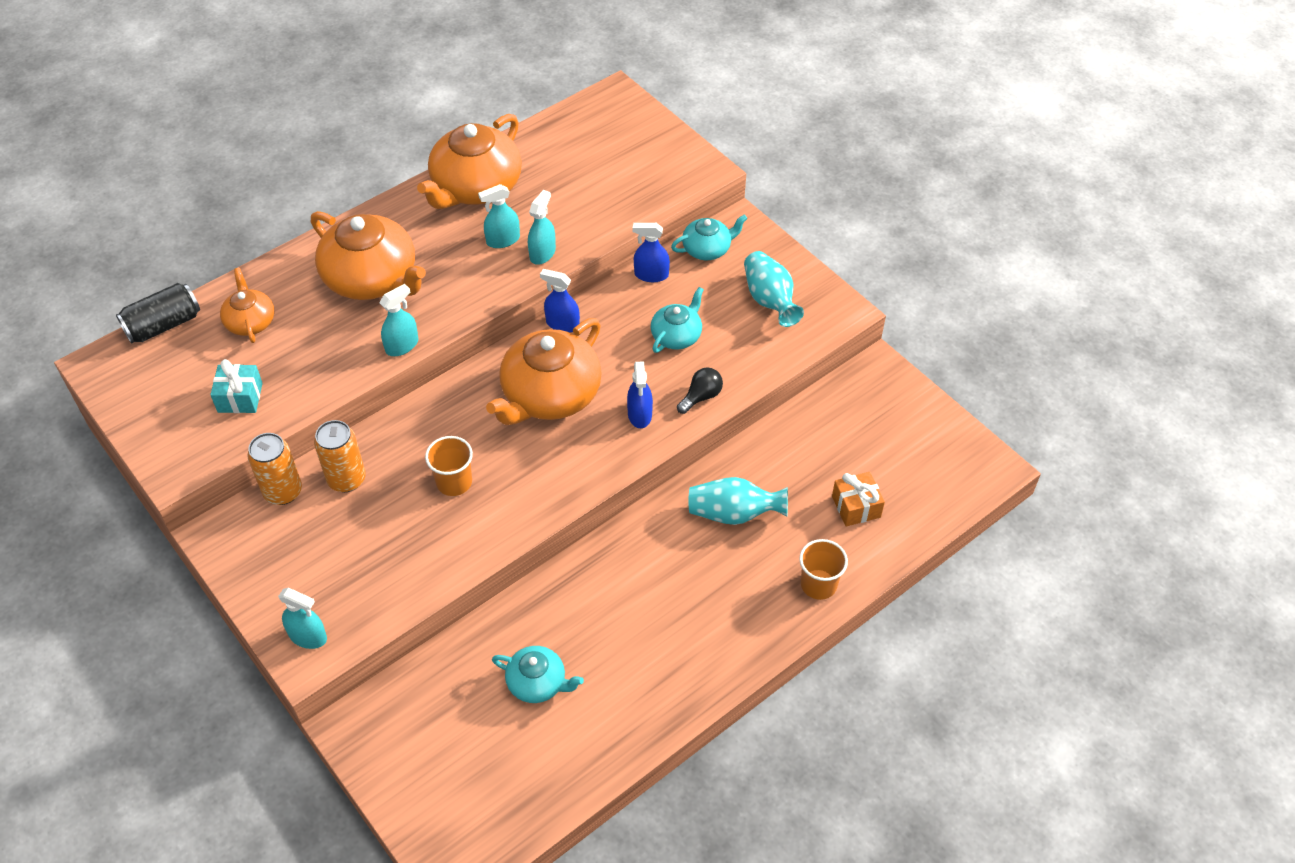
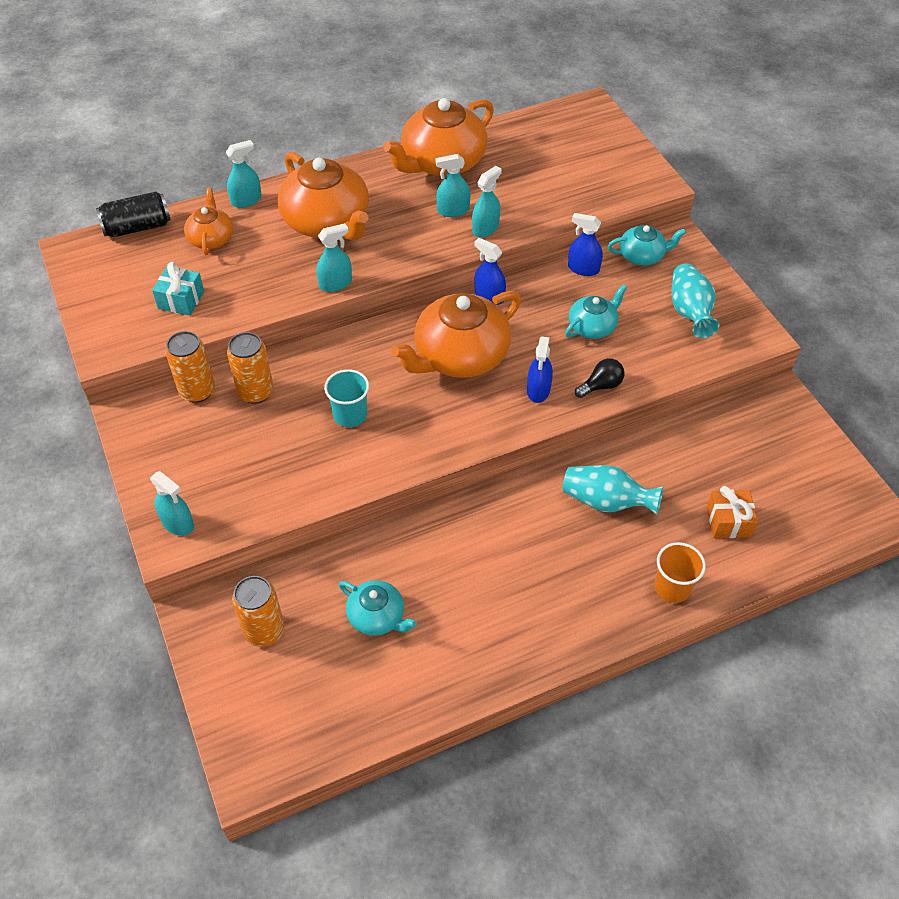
camera: 15 degrees right, 0 degrees up
orange cup [425,436,473,496] -> turquoise cup [324,369,369,427]
none -> turquoise spray bottle [225,140,262,208]
none -> orange can [232,576,285,647]

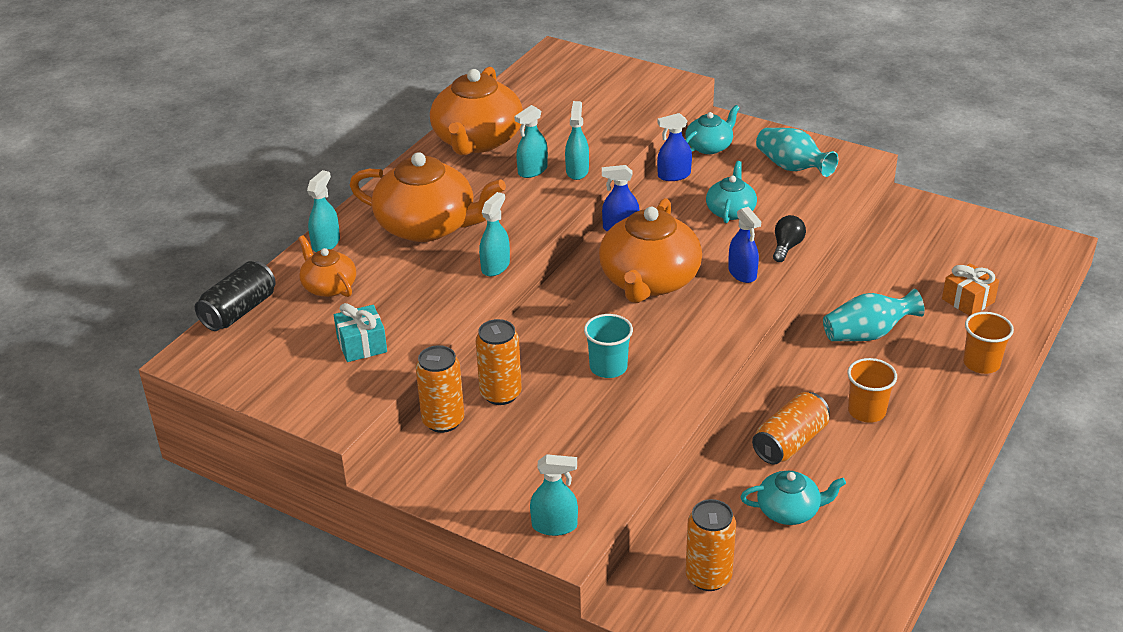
camera: 35 degrees left, 15 degrees down
none -> orange can [752,392,830,465]
none -> orange cup [847,358,897,423]

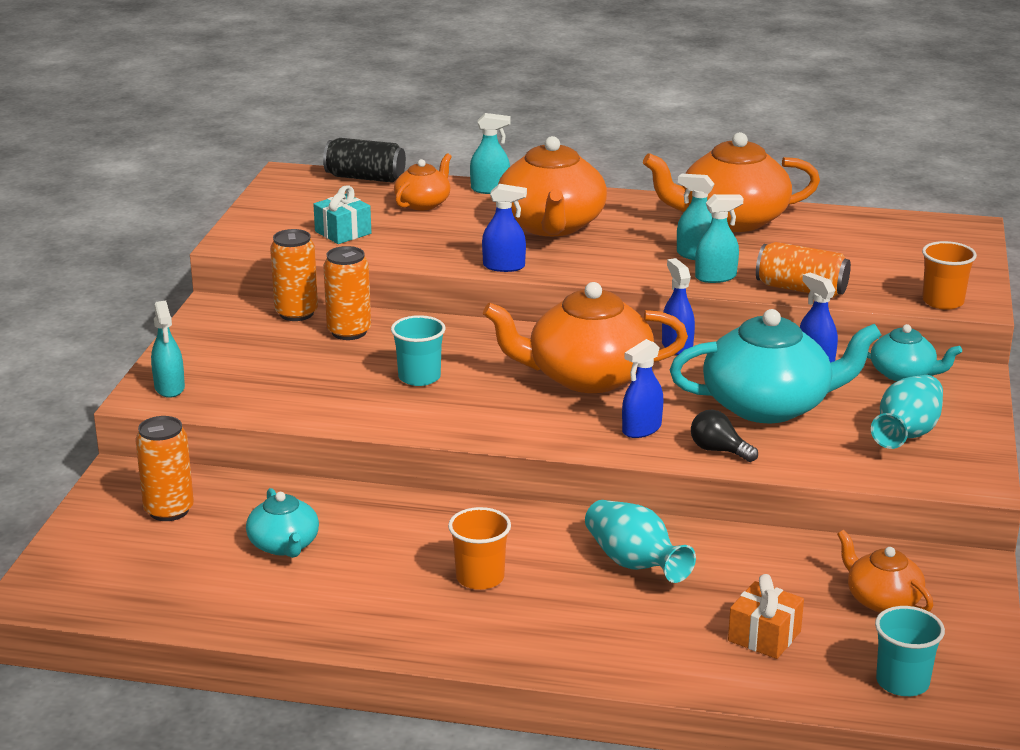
camera: 70 degrees right, 10 degrees down
turquoise spray bottle [479,192,510,277] -> blue spray bottle [482,184,527,272]
turquoise teapot [706,161,757,223] -> turquoise teapot [670,309,882,423], size x1.89
orange can [752,392,830,465] -> orange can moved to [756,242,851,298]
black light bulb [773,215,806,262] -> black light bulb turned 150 degrees counterclockwise [691,410,758,462]
orange cup [963,312,1014,374] -> orange cup moved to [922,241,977,310]
none -> orange teapot [837,530,933,613]
none -> turquoise cup [875,606,945,696]

